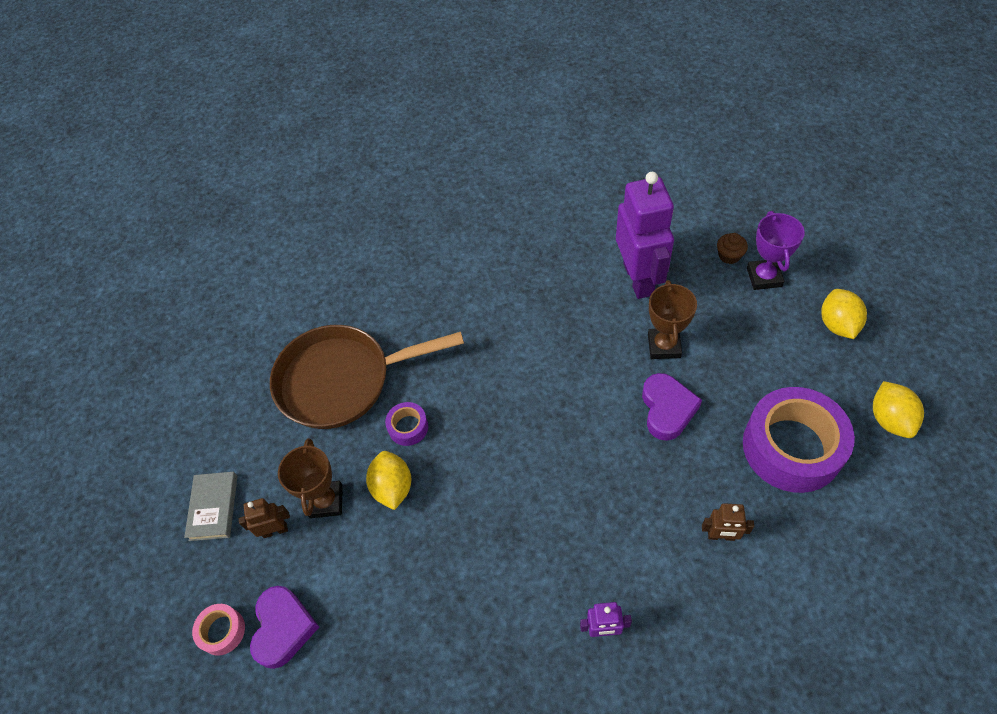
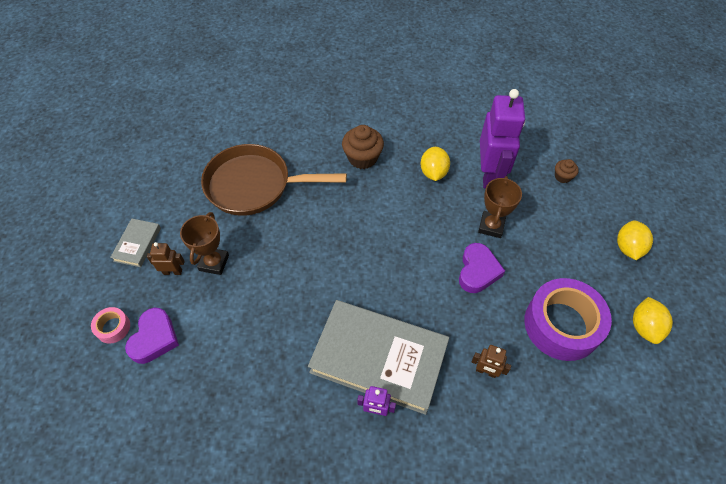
camera: 10 degrees right, 0 degrees up
yellow lemon [366,451,411,510] -> yellow lemon moved to [420,147,450,181]
purple tape [385,402,428,446] -> none
purple trophy [747,211,805,290] -> none
none -> grey book [308,300,449,415]
none -> brown cupcake [342,125,384,169]

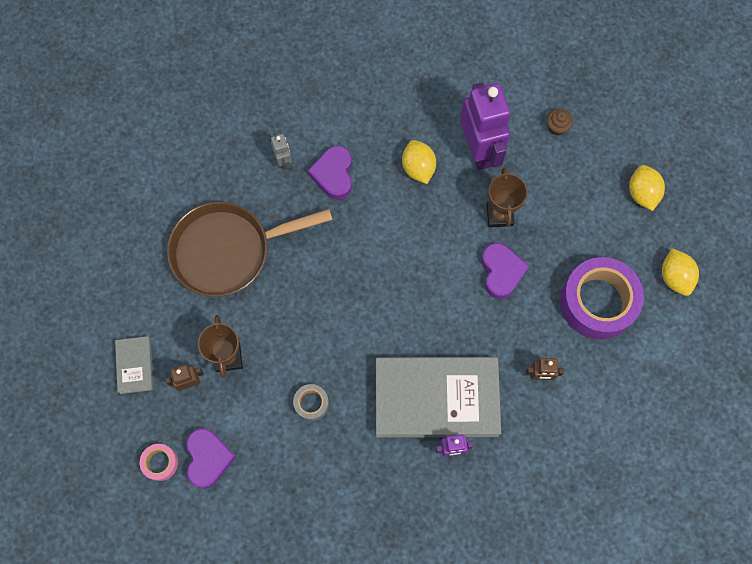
camera: 20 degrees left, 15 degrees up
brown cupcake [342,125,384,169] -> purple heart [308,145,352,200]
none -> grey robot [271,133,292,171]
none -> grey tape [293,384,329,421]

